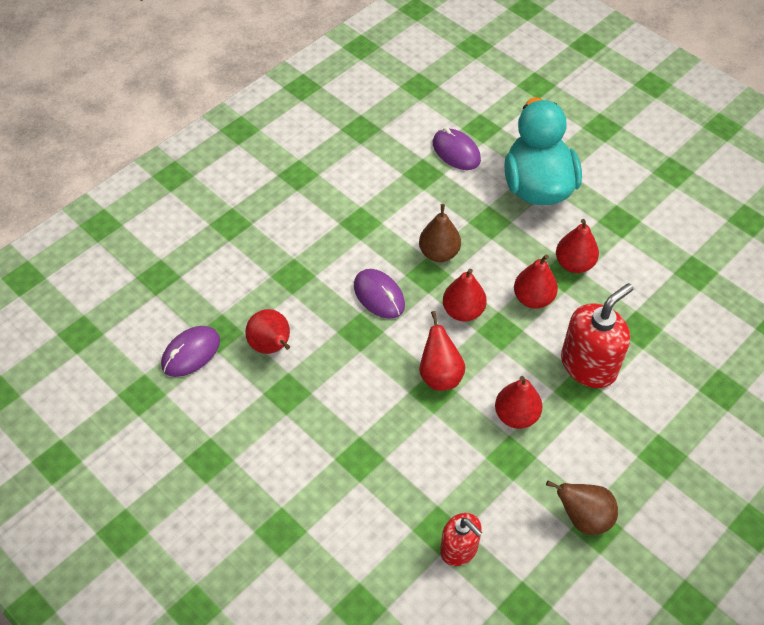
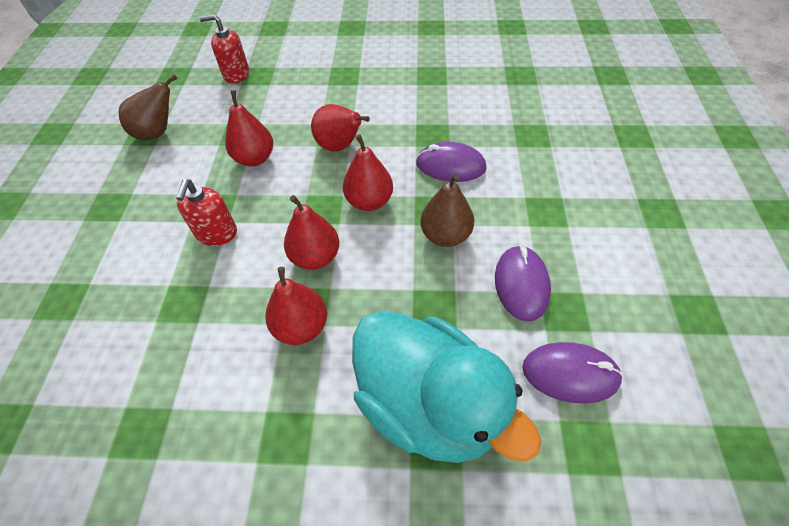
camera: 140 degrees right, 0 degrees up
purple mouse [161,326,220,377] -> purple mouse moved to [495,245,551,322]
red pear [245,309,290,354] -> none
red soap dispenser [561,283,633,388] -> red soap dispenser [176,179,237,246], size x0.61

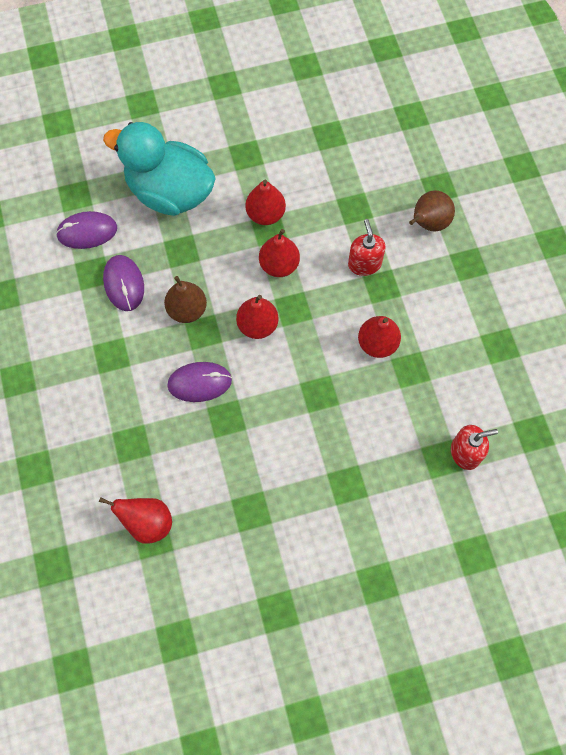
camera: 160 degrees right, 15 degrees up
brown pear [118,75,177,140] -> brown pear moved to [409,190,455,232]
red pear [311,104,370,152] -> red pear moved to [99,497,172,544]

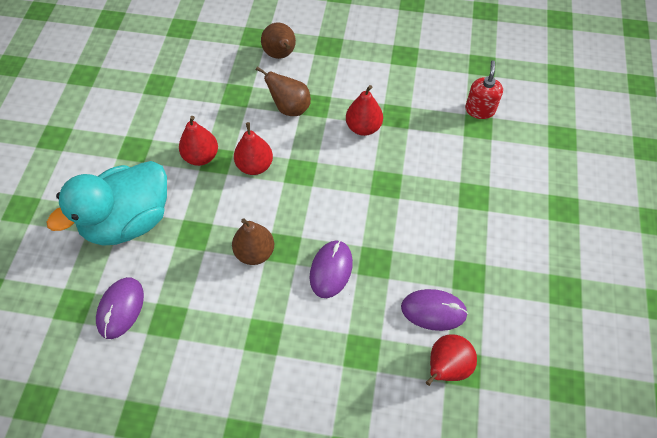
camera: 65 degrees left, 10 degrees down
purple mouse [103,255,144,311] -> purple mouse moved to [401,289,468,331]
red pear [236,295,278,339] -> none
red soap dispenser [348,219,386,276] -> brown pear [256,67,311,116]

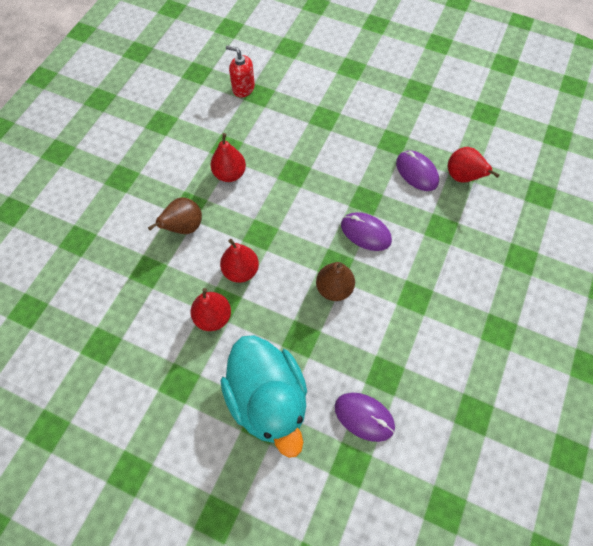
camera: 75 degrees left, 5 degrees up
brown pear [261,23,296,59] -> none
purple mouse [401,289,468,331] -> purple mouse turned 60 degrees counterclockwise [396,150,439,191]

